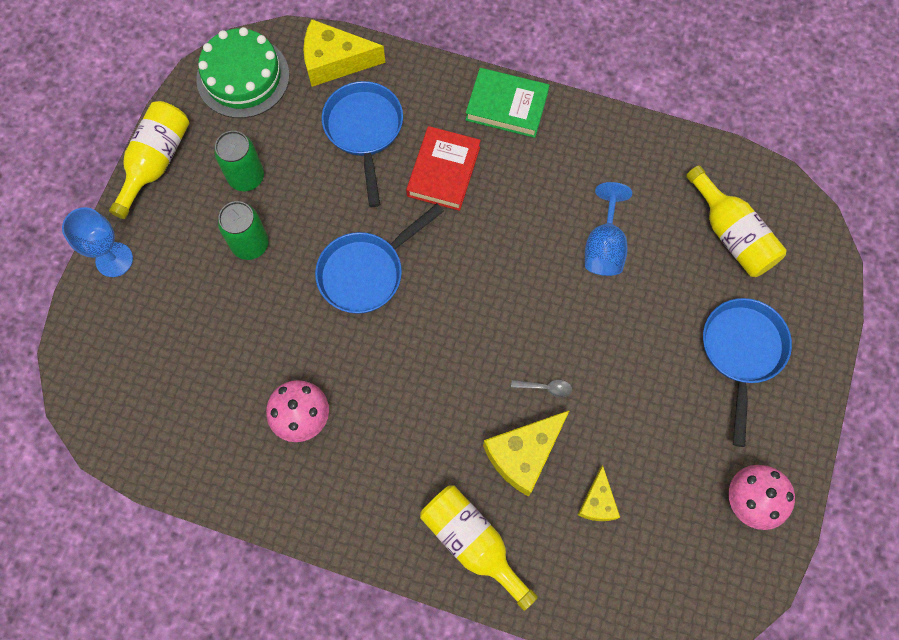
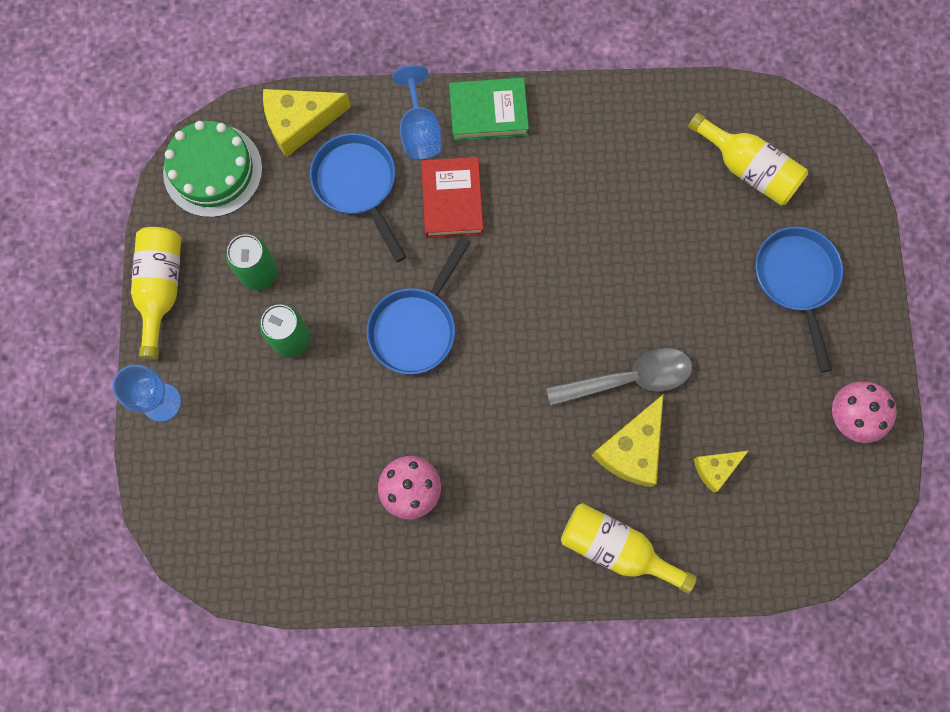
camera: 20 degrees left, 5 degrees up
grey spoon [511,380,572,397] -> grey spoon [546,348,692,406], size x2.42
yellow cheese [578,466,620,521] -> yellow cheese turned 75 degrees clockwise [694,451,748,493]
blue goblet [585,182,632,276] -> blue goblet moved to [392,65,442,159]

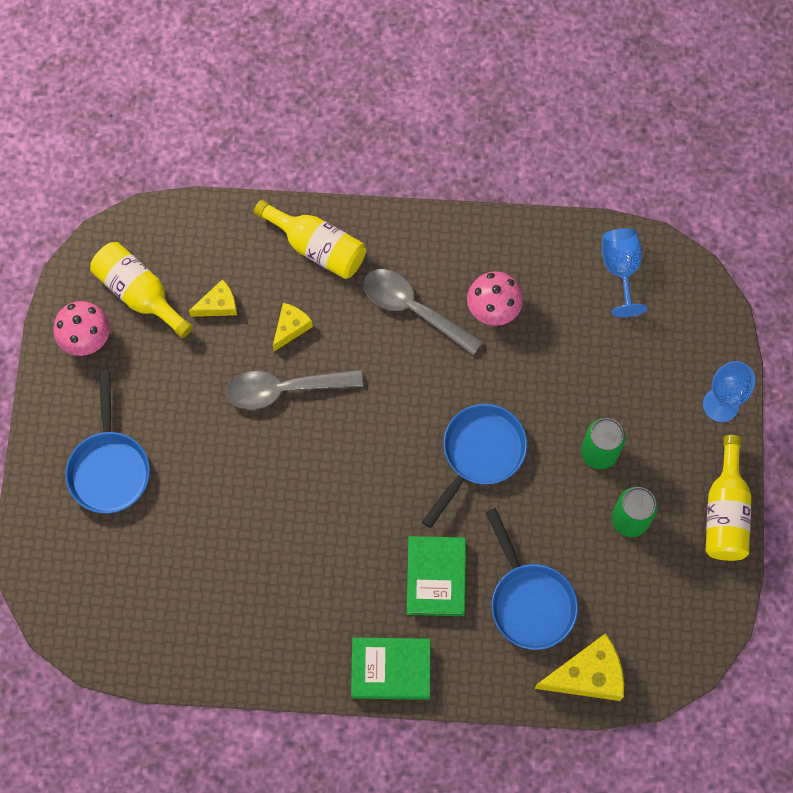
camera: 175 degrees left, 5 degrees down
green cake [163,121,263,217] -> none
blue goblet [392,65,442,159] -> blue goblet moved to [602,228,648,317]
red book [421,157,483,238] -> green book [407,536,466,616]
yellow cheese [592,395,663,487] -> yellow cheese [273,303,313,351], size x0.58
yellow bottle [688,113,808,205] -> yellow bottle moved to [90,242,193,338]
none -> grey spoon [363,269,483,355]

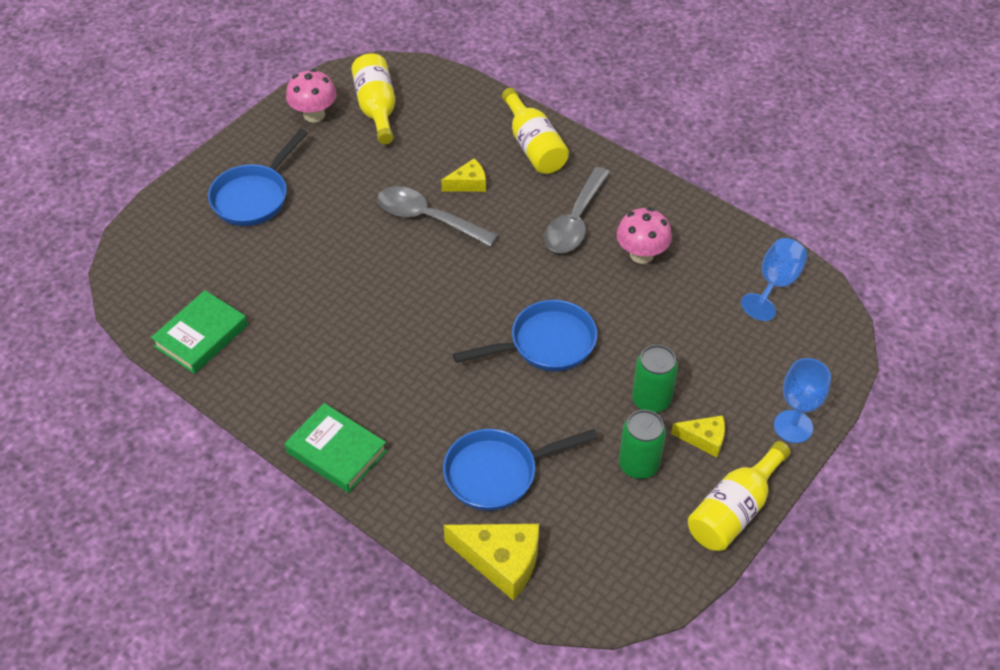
camera: 35 degrees right, 20 degrees down
yellow cheese [189,279,237,317] -> yellow cheese moved to [671,415,725,457]
grey spoon [363,269,483,355] -> grey spoon turned 135 degrees counterclockwise [544,167,610,253]
green book [407,536,466,616] -> green book moved to [151,290,248,374]
blue pan [485,508,578,650] -> blue pan turned 60 degrees clockwise [443,429,598,511]

